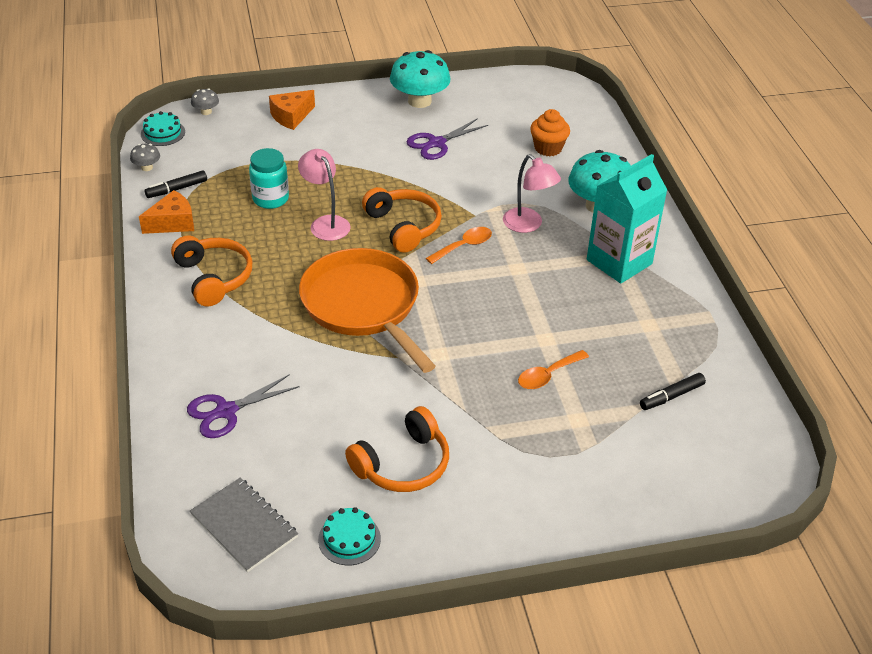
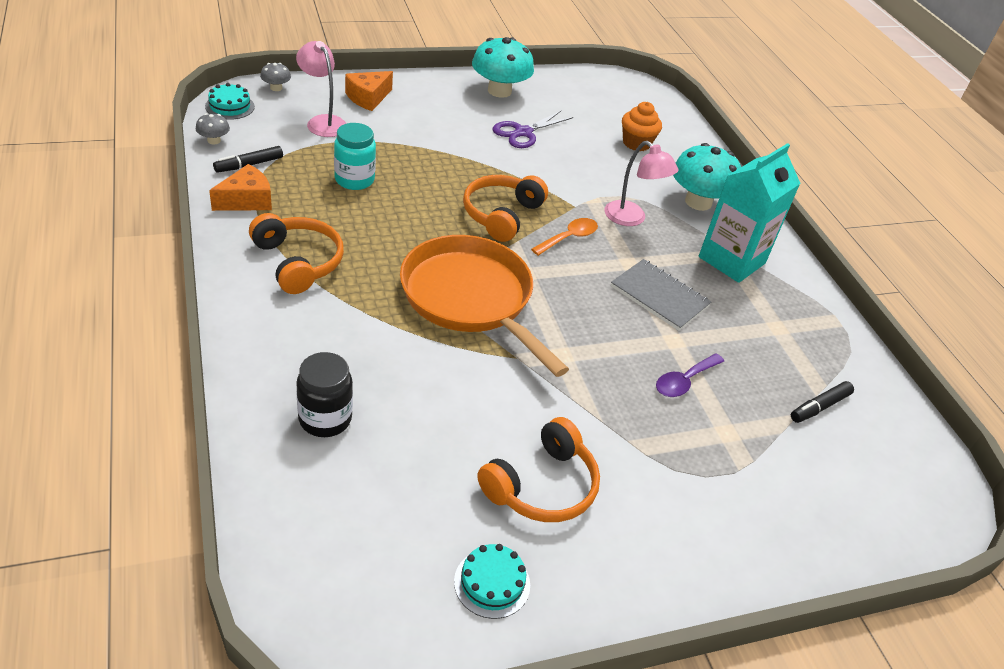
camera: 10 degrees left, 0 degrees up
purple scissors [187,374,300,438] -> black jar [296,352,353,437]
grey notebook [190,478,298,572] -> grey notebook moved to [611,259,711,331]
pink lamp [298,149,351,241] -> pink lamp moved to [296,41,347,137]
orange headphones [362,187,442,253] -> orange headphones turned 120 degrees counterclockwise [463,175,548,242]
orange spoon [518,350,589,389] -> purple spoon [656,354,724,397]

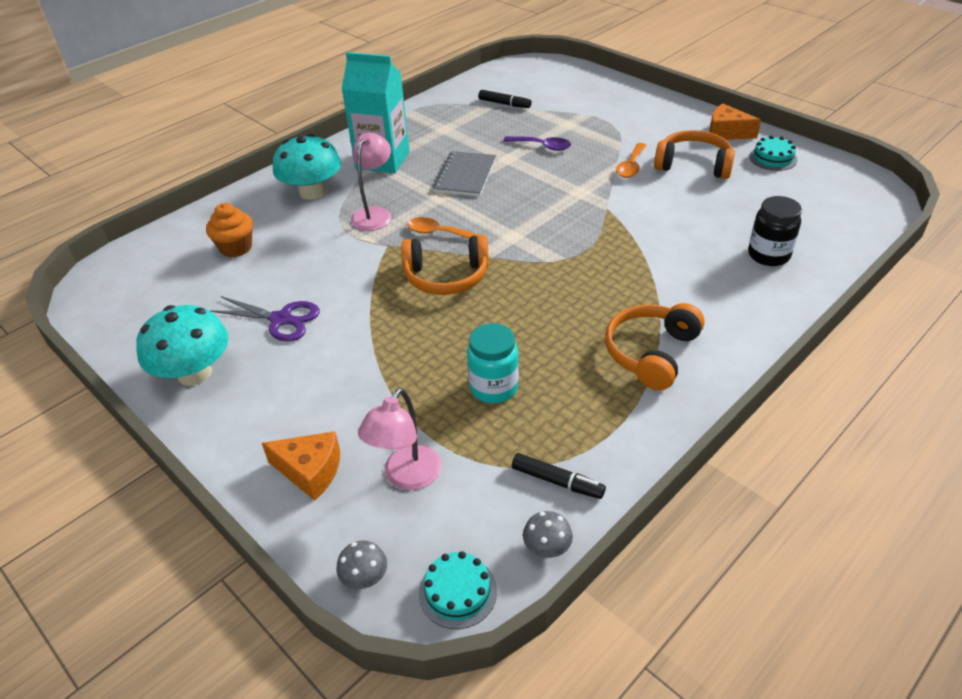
camera: 110 degrees left, 0 degrees up
orange cheese [209,164,272,211] -> orange cheese moved to [709,104,761,140]
orange pan [400,235,569,377] -> none
none -> orange spoon [616,143,647,178]

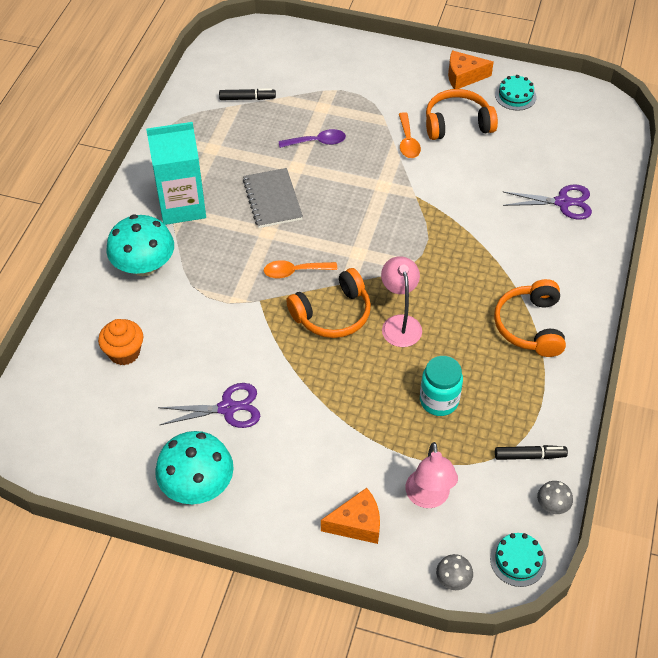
camera: 30 degrees left, 10 degrees up
pink lamp [351,133,391,231] -> pink lamp moved to [381,256,422,347]
black jar [748,196,802,266] -> purple scissors [503,184,592,220]

